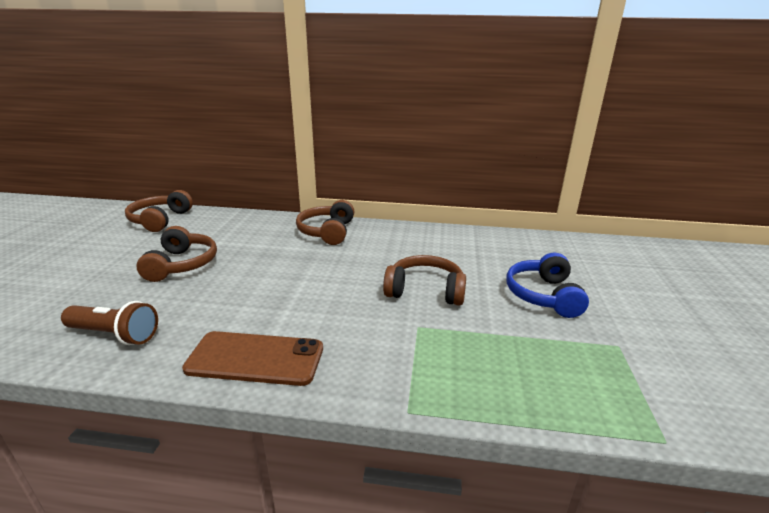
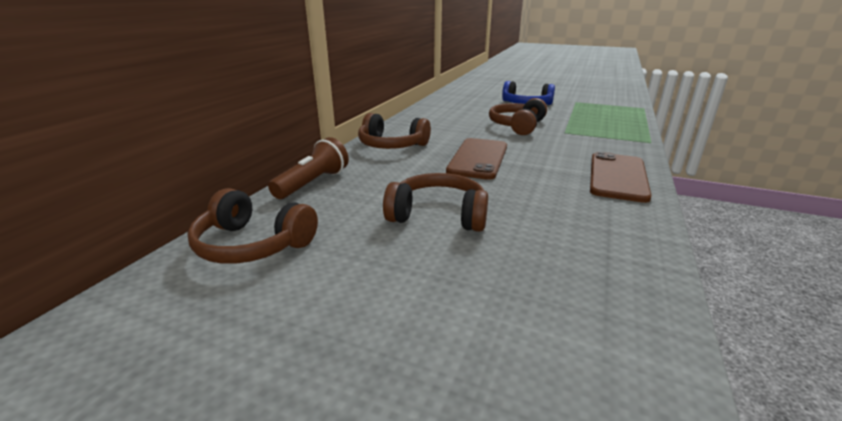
camera: 75 degrees left, 0 degrees up
brown flashlight [61,301,158,345] -> brown flashlight moved to [268,137,349,199]
none -> brown phone [446,138,507,180]

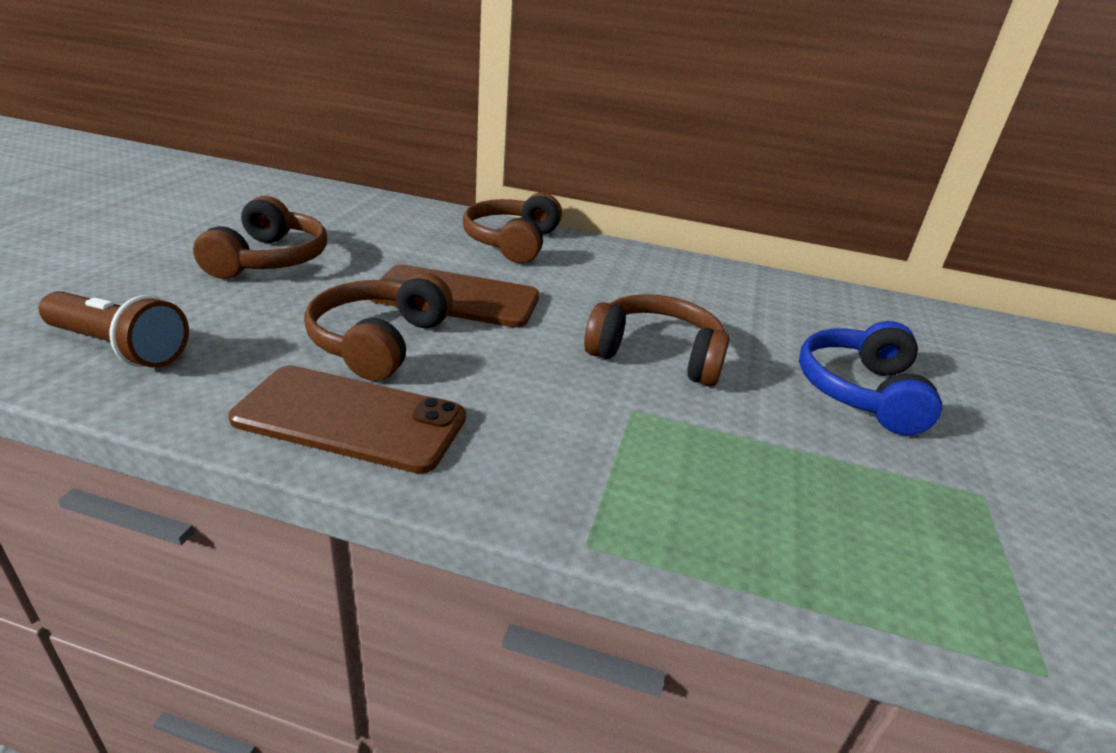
camera: 80 degrees right, 5 degrees up
brown headphones [187,188,318,264] -> brown headphones moved to [304,273,453,381]
brown flashlight [268,137,349,199] -> brown flashlight moved to [39,291,189,368]

